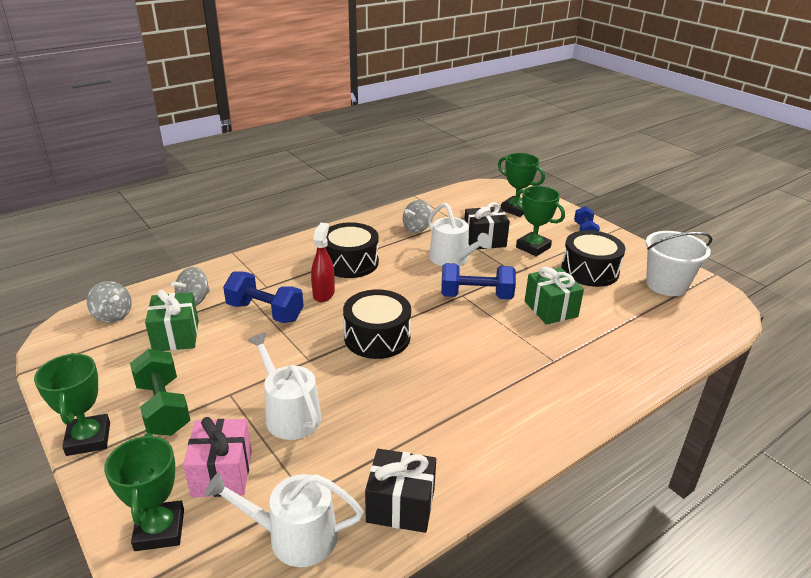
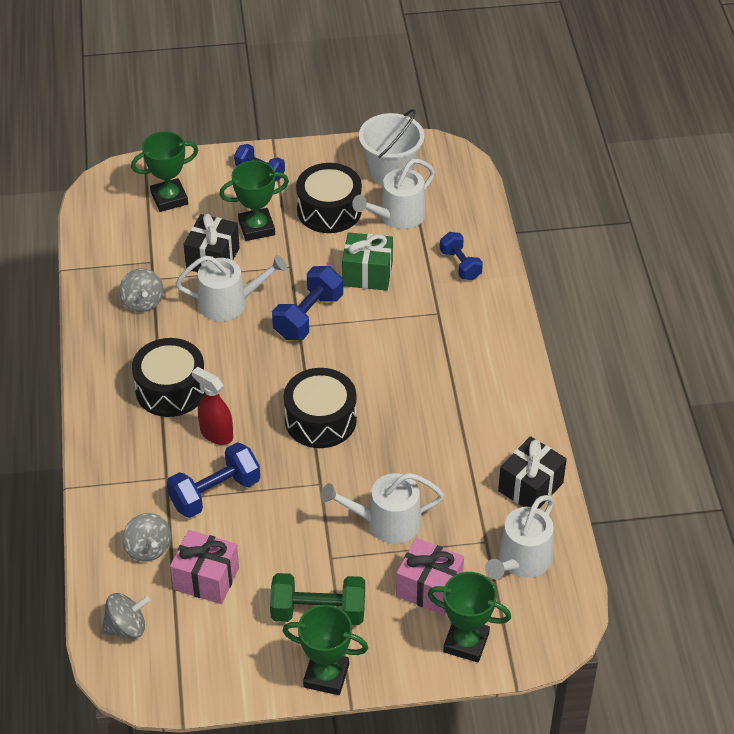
camera: 60 degrees left, 15 degrees up
green gift [145,290,199,351] -> pink gift [170,530,239,604]
none -> white watering can [352,159,435,229]
none -> blue dumbbell [440,232,483,280]

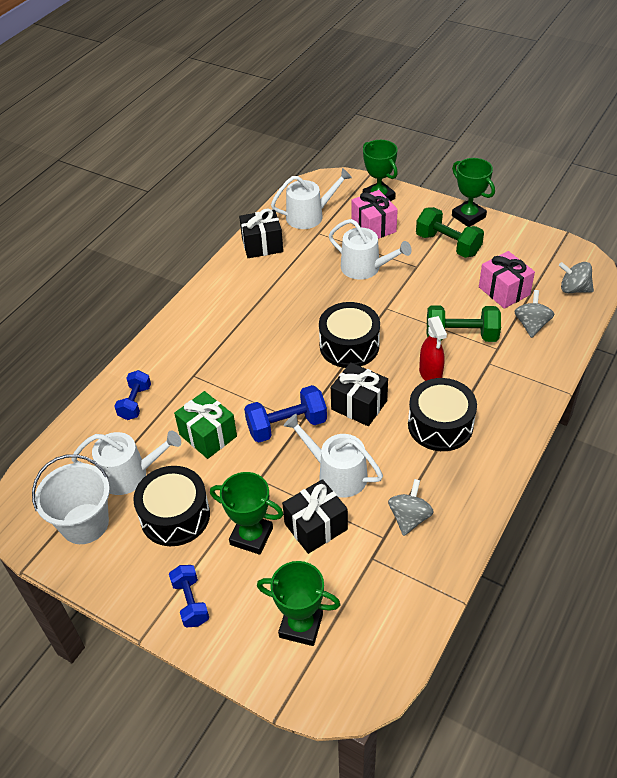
camera: 140 degrees left, 0 degrees up
blue dumbbell [167,442,260,518] -> green dumbbell [427,305,501,342]
none -> black gift [331,362,388,426]

